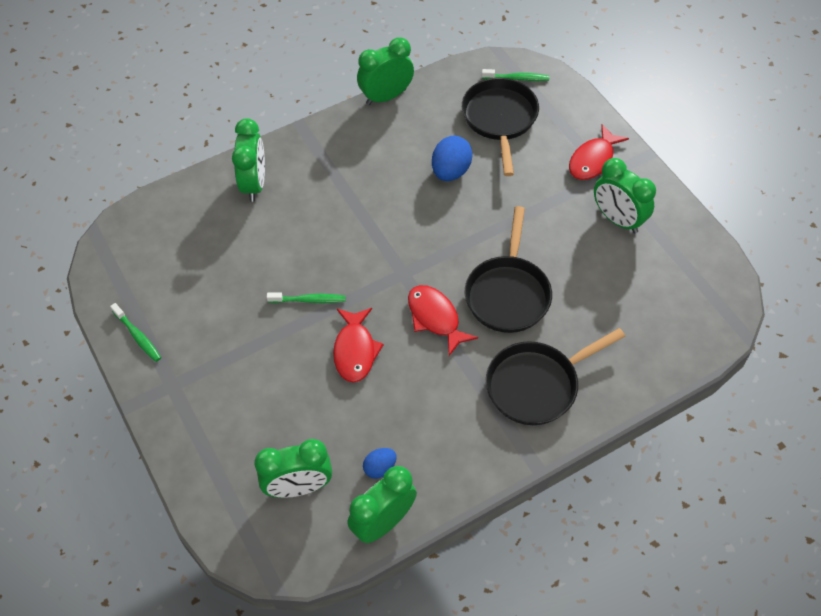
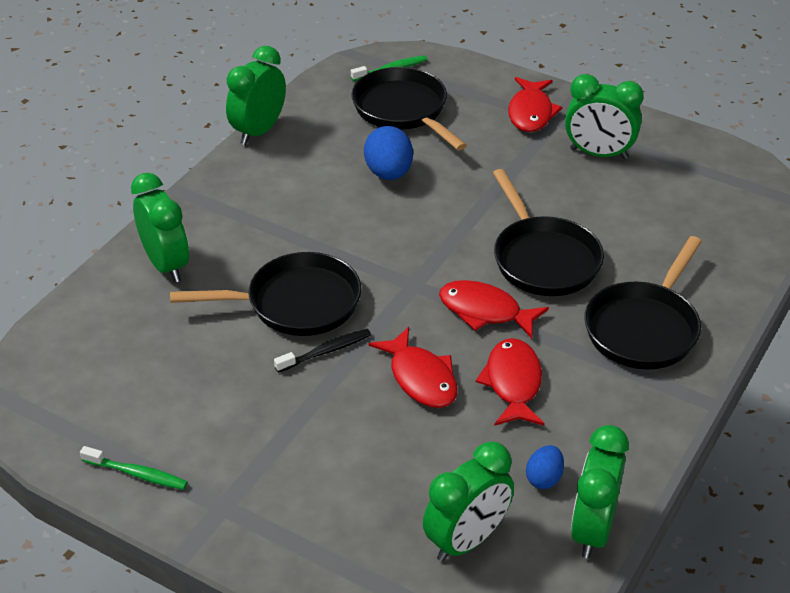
camera: 30 degrees left, 15 degrees down
green toothbrush [267,292,346,303] -> black toothbrush [274,329,371,373]
none -> black pan [170,252,362,336]
none -> red fish [476,338,545,426]

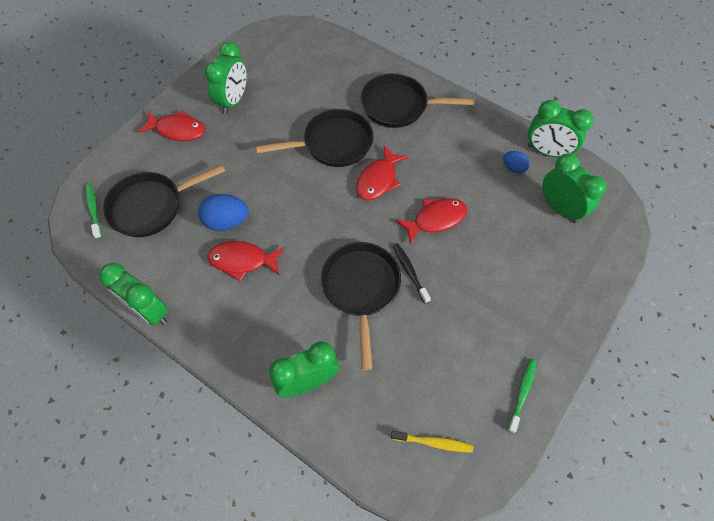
camera: 85 degrees left, 20 degrees up
red fish [476,338,545,426] -> red fish moved to [208,241,284,281]
black pan [584,236,702,369] -> black pan turned 150 degrees clockwise [360,73,475,128]
none -> yellow toothbrush [391,431,473,453]

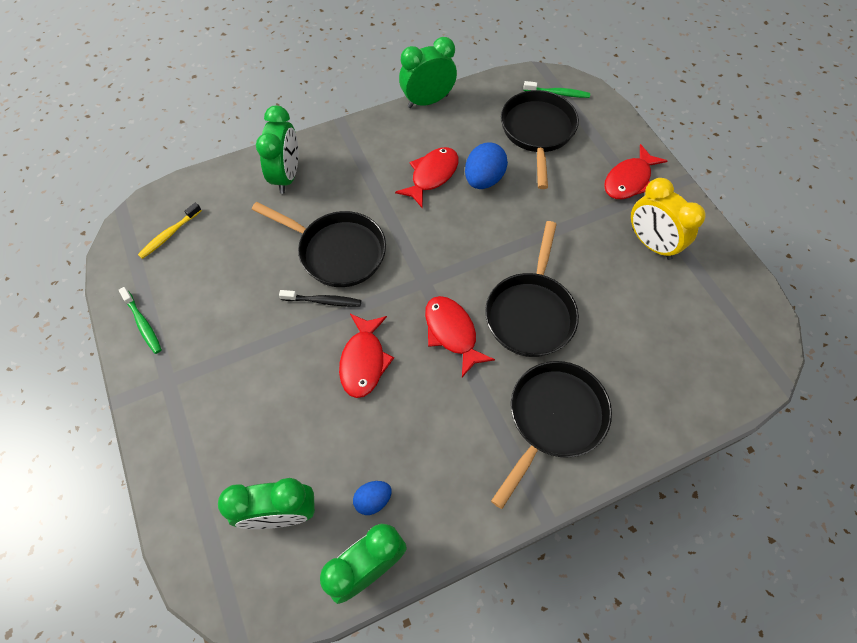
camera: 120 degrees right, 0 degrees up
green clock [205,42,247,114] -> yellow clock [631,178,706,260]

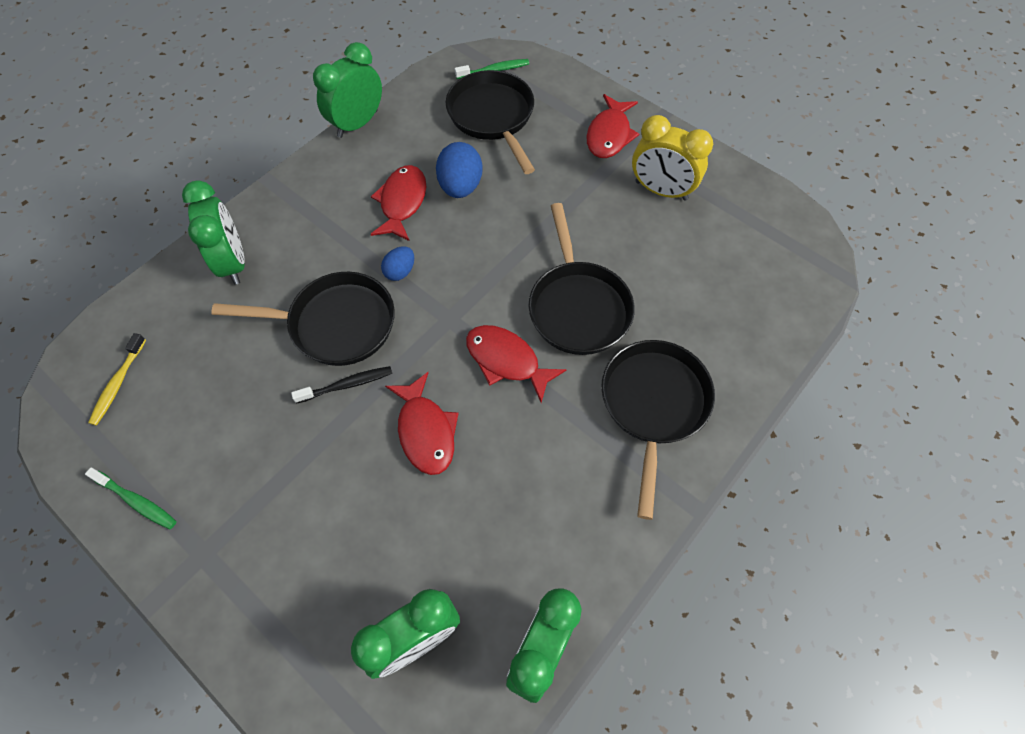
camera: 25 degrees left, 0 degrees up
blue egg [353,481,392,515] -> blue egg moved to [381,246,414,281]

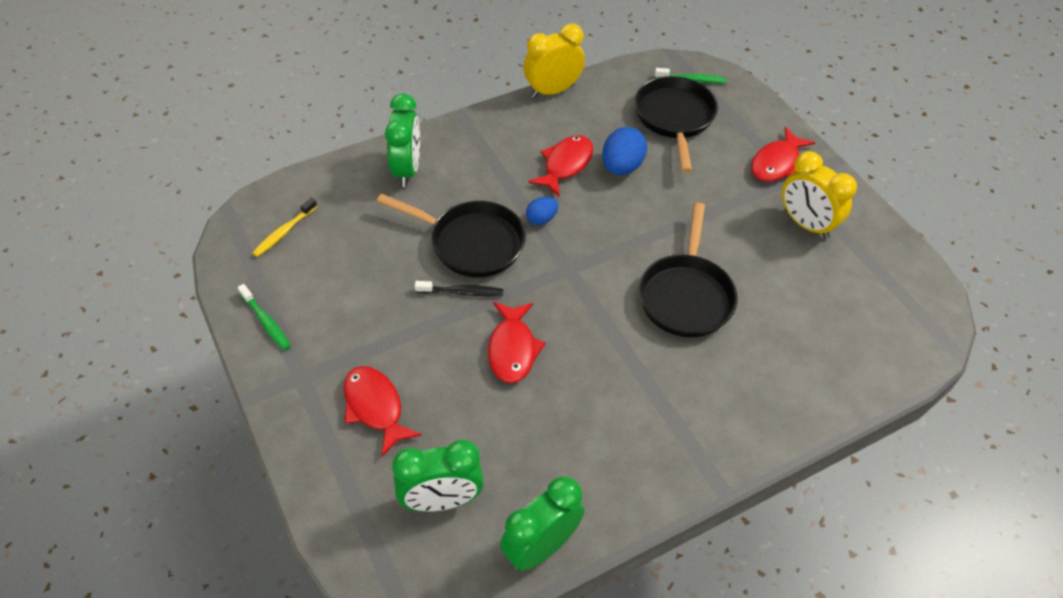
camera: 20 degrees right, 10 degrees down
green clock [313,42,382,138] -> yellow clock [524,23,585,98]
red fish [466,325,567,403] -> red fish moved to [344,366,422,457]
black pan [601,340,715,520] -> none

